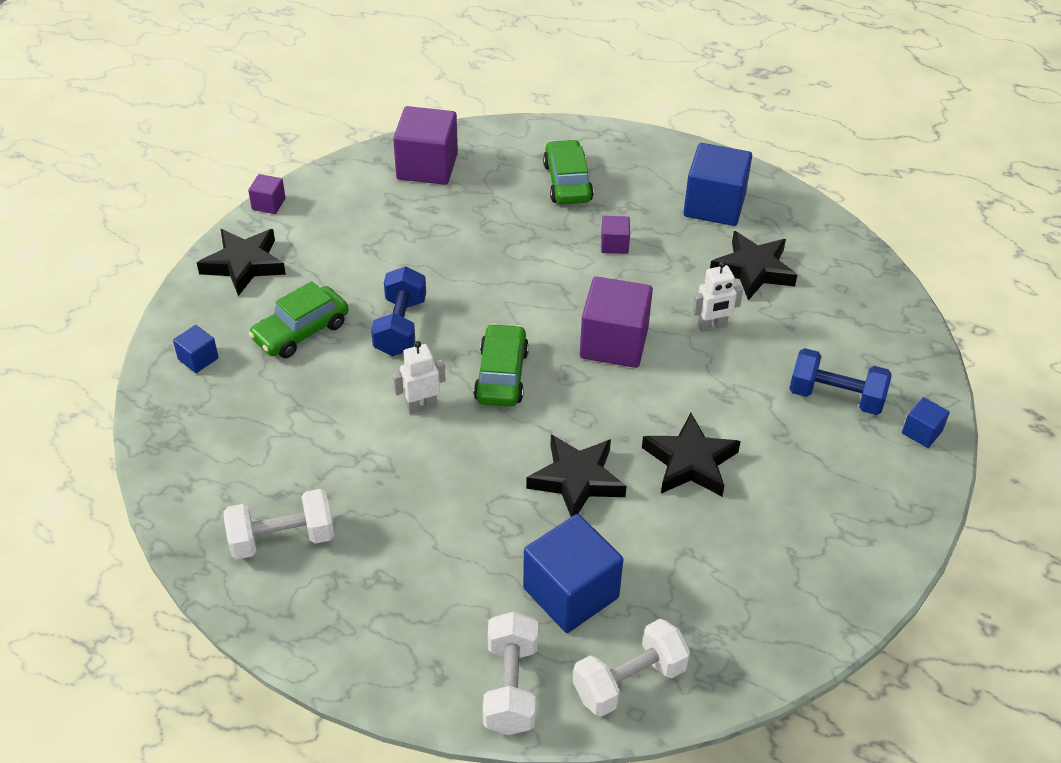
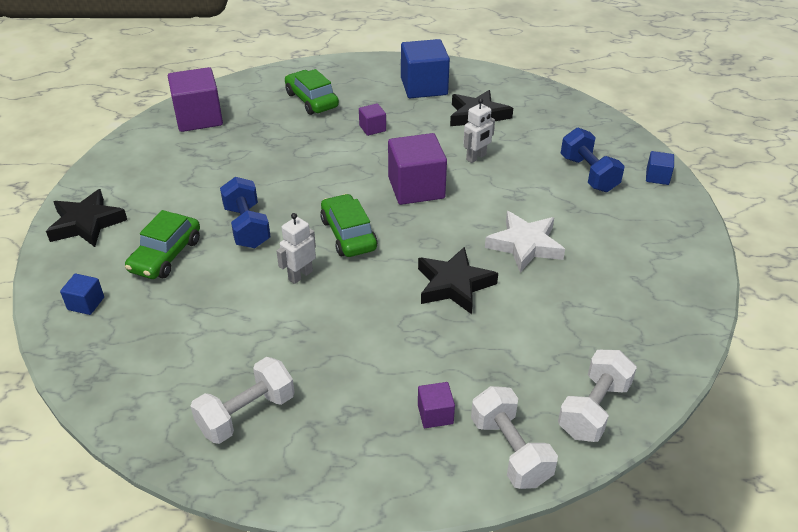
camera: 25 degrees left, 5 degrees down
purple cube [248,174,286,214] -> purple cube moved to [418,382,455,428]
blue cube [523,514,623,633] -> none
black star [642,413,741,496] -> white star [485,211,565,273]
blue dumbbell [789,348,892,415] -> blue dumbbell turned 75 degrees clockwise [561,128,625,192]

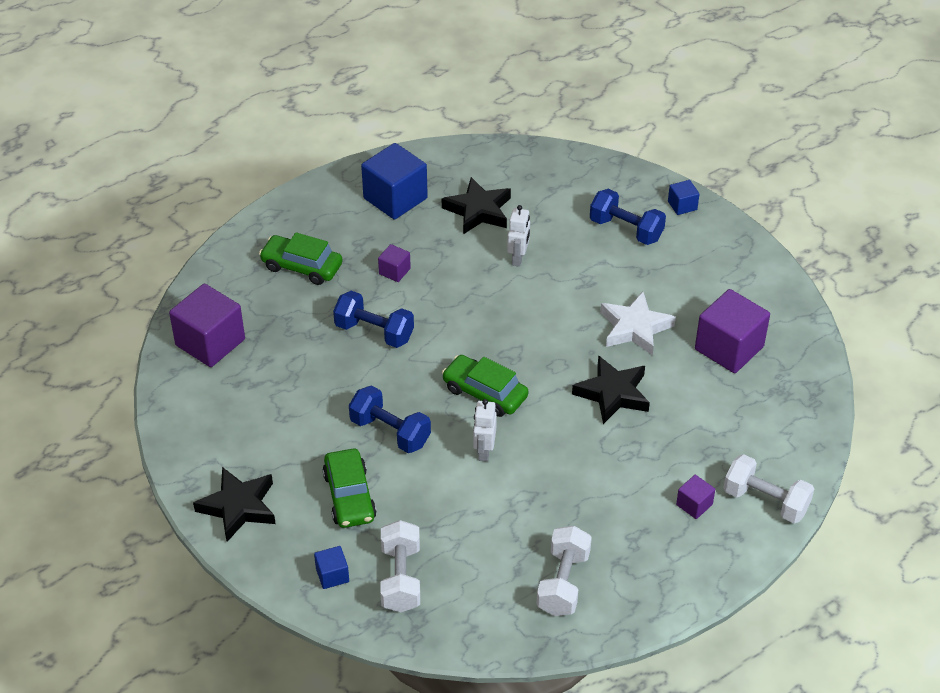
camera: 35 degrees left, 5 degrees up
purple cube [388,133,447,205] -> purple cube moved to [695,289,770,373]
white dumbbell [558,350,637,442] -> white dumbbell moved to [380,520,420,612]
none -> blue dumbbell [333,291,414,348]

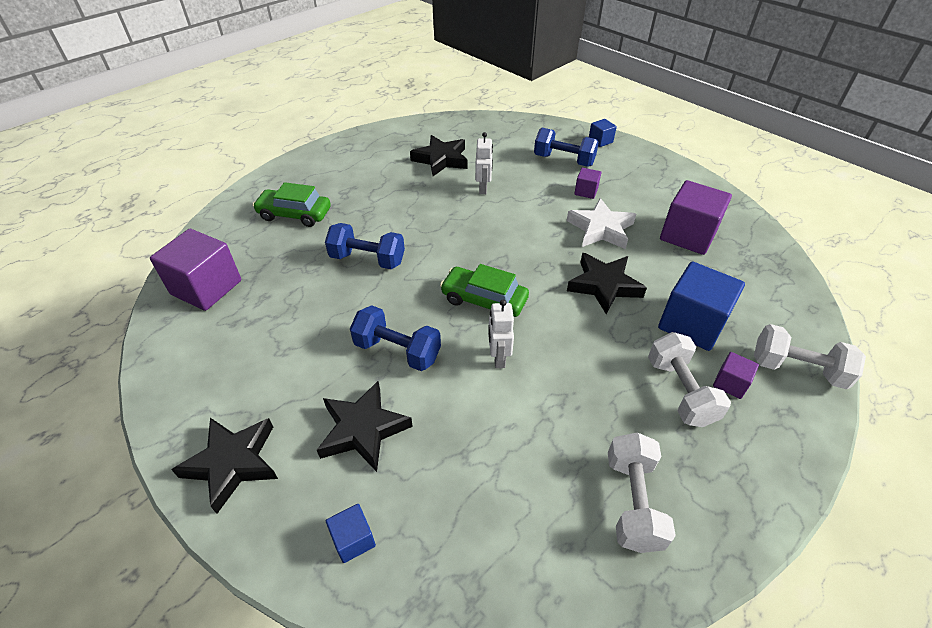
camera: 10 degrees left, 0 degrees up
green car [322,449,377,528] -> black star [317,381,413,472]
blue cube [361,143,428,220] -> blue cube moved to [658,261,745,351]
purple cube [378,244,411,282] -> purple cube moved to [574,168,601,199]
white dumbbell [380,520,420,612] -> white dumbbell moved to [648,332,731,427]

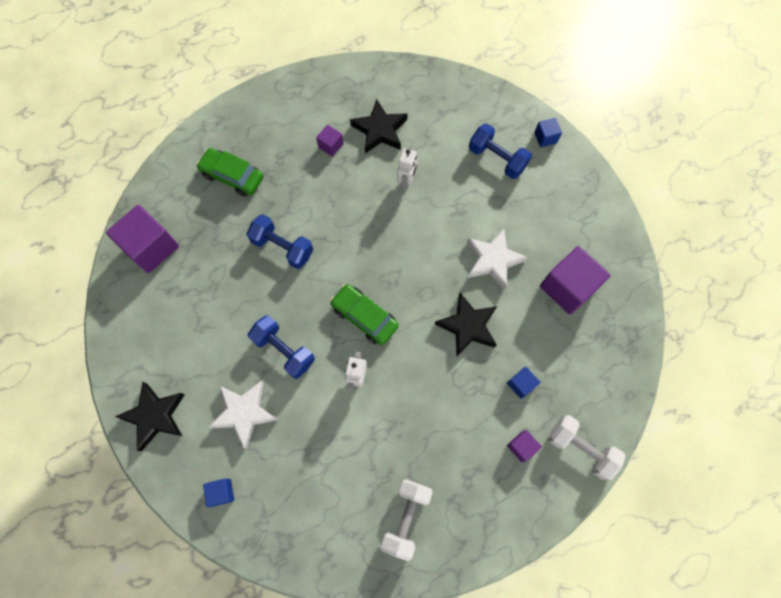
camera: 15 degrees right, 25 degrees up
black star [317,381,413,472] -> white star [209,381,278,449]
purple cube [574,168,601,199] -> purple cube moved to [316,125,344,157]
white dumbbell [648,332,731,427] -> none
blue cube [658,261,745,351] -> blue cube [507,366,540,399], size x0.48

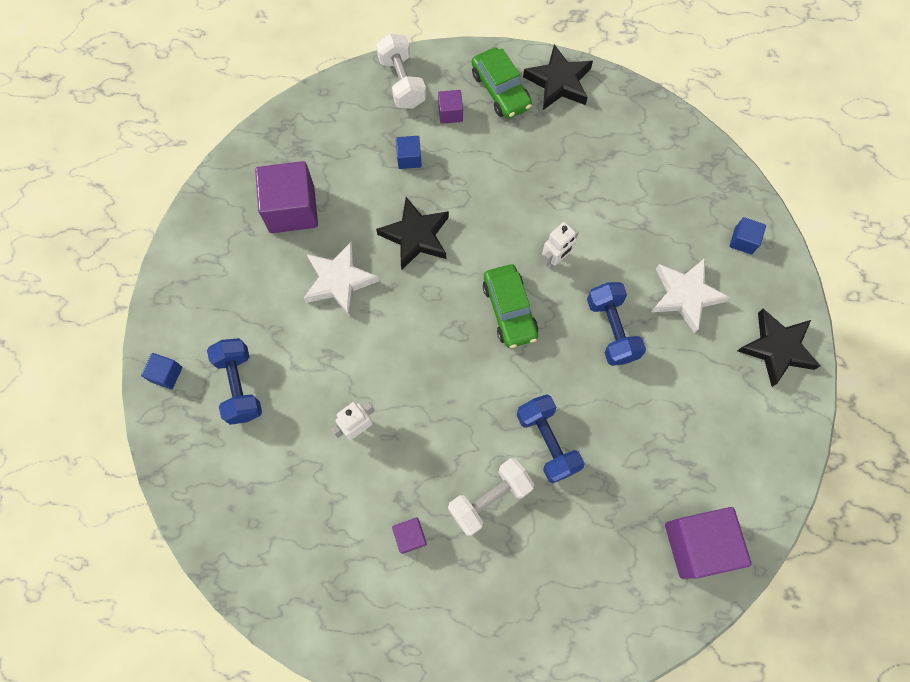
camera: 145 degrees left, 0 degrees up
green car [196,148,263,197] -> green car moved to [472,48,532,119]
black star [350,99,408,154] -> black star moved to [523,44,593,110]
white dumbbell [381,479,433,561] -> white dumbbell moved to [448,458,534,536]

